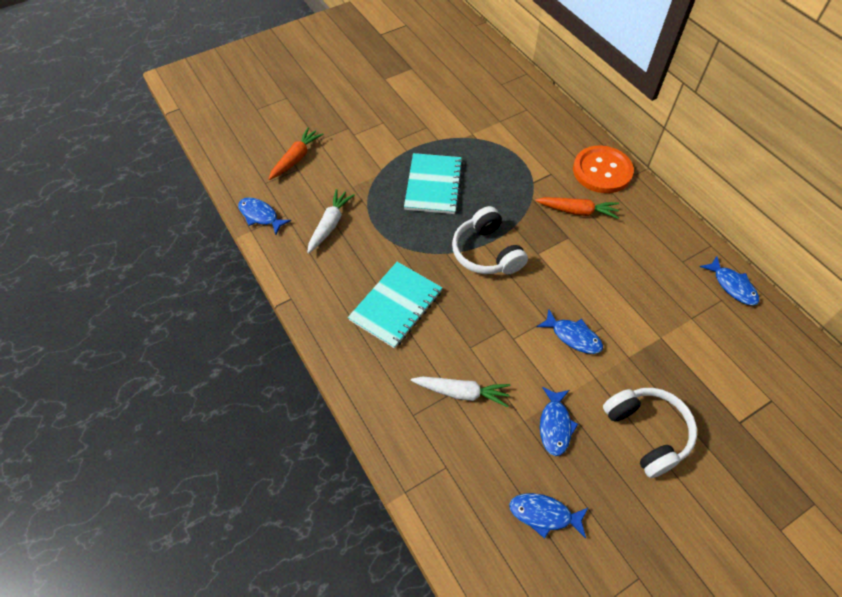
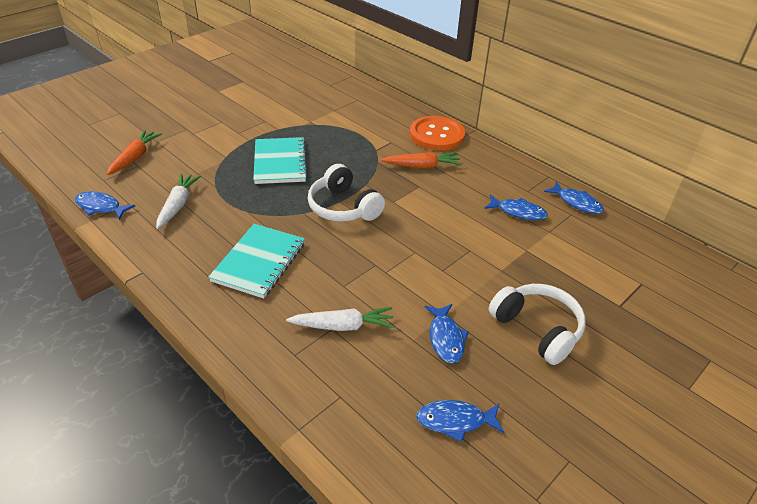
camera: 15 degrees left, 15 degrees down
blue fish [537,309,603,354] -> blue fish moved to [484,194,548,220]

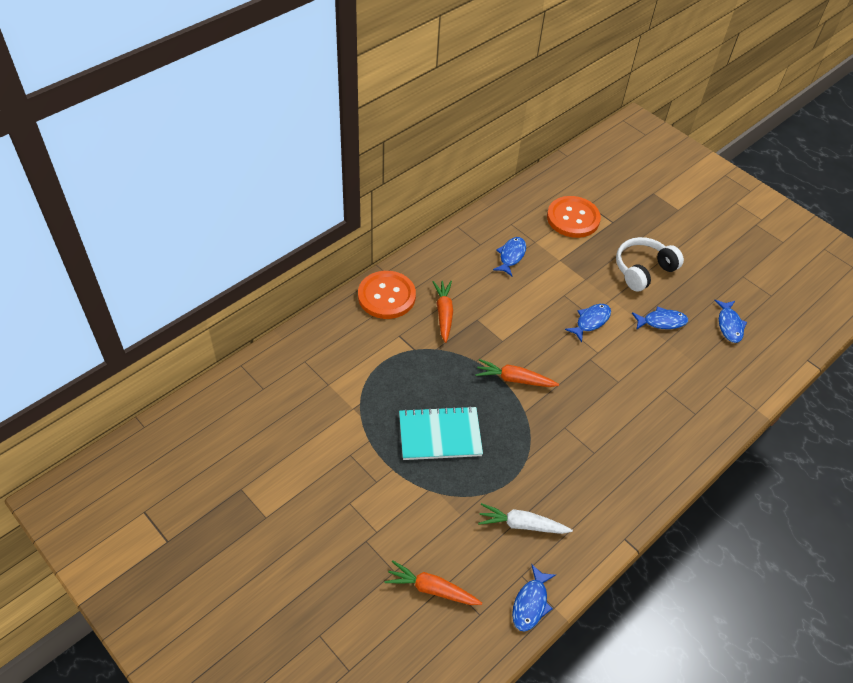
camera: 90 degrees left, 10 degrees up
turquoise notebook [208,224,305,298] -> none
white carrot [286,307,394,331] -> none
white headphones [308,164,385,222] -> orange carrot [475,359,559,387]
blue fish [544,181,604,214] -> blue fish moved to [565,304,611,342]
none -> orange button [547,196,601,238]

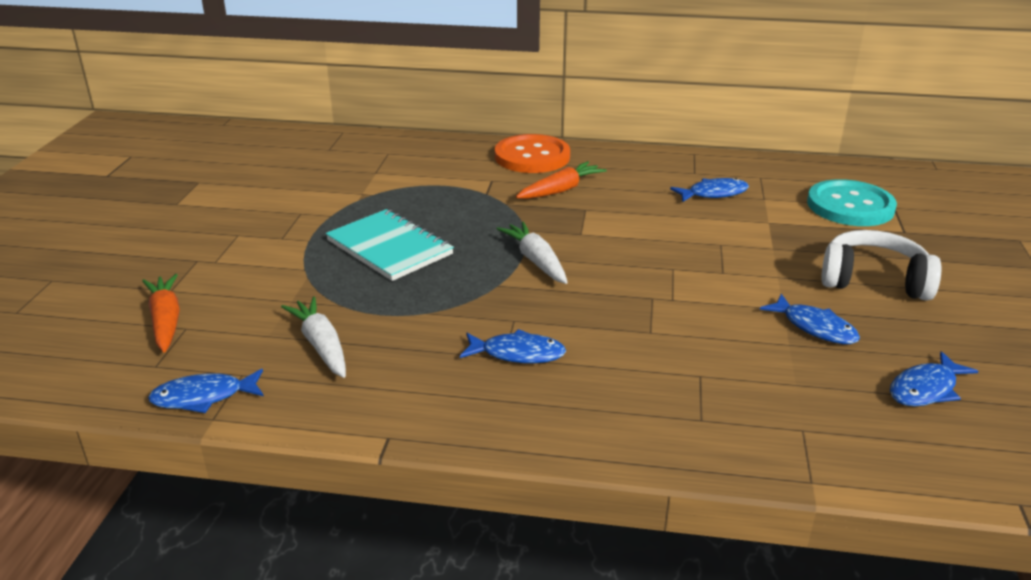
camera: 55 degrees right, 20 degrees down
orange carrot [475,359,559,387] -> white carrot [497,221,568,284]
orange button [547,196,601,238] -> turquoise button [807,179,897,226]
blue fish [565,304,611,342] -> blue fish moved to [460,329,566,363]

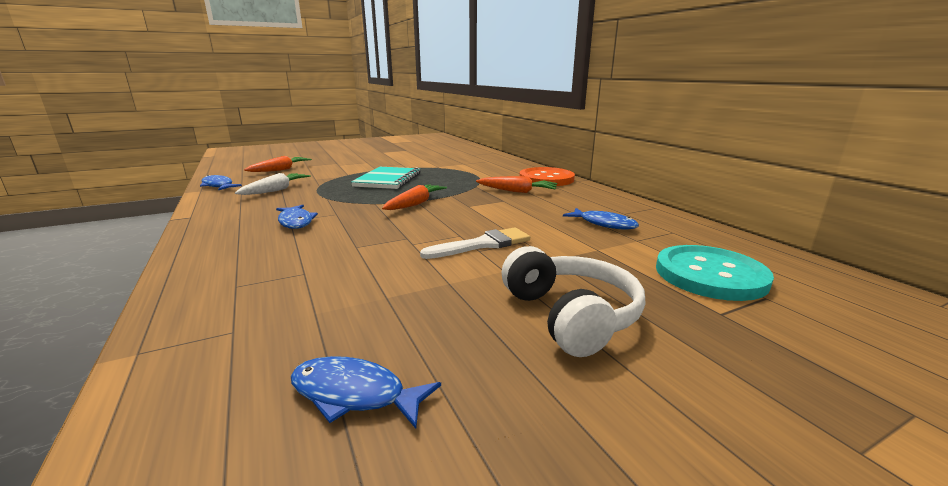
camera: 55 degrees right, 10 degrees down
white carrot [497,221,568,284] -> orange carrot [382,184,447,210]
blue fish [760,294,860,344] -> none
none -> white brush [420,227,530,259]

